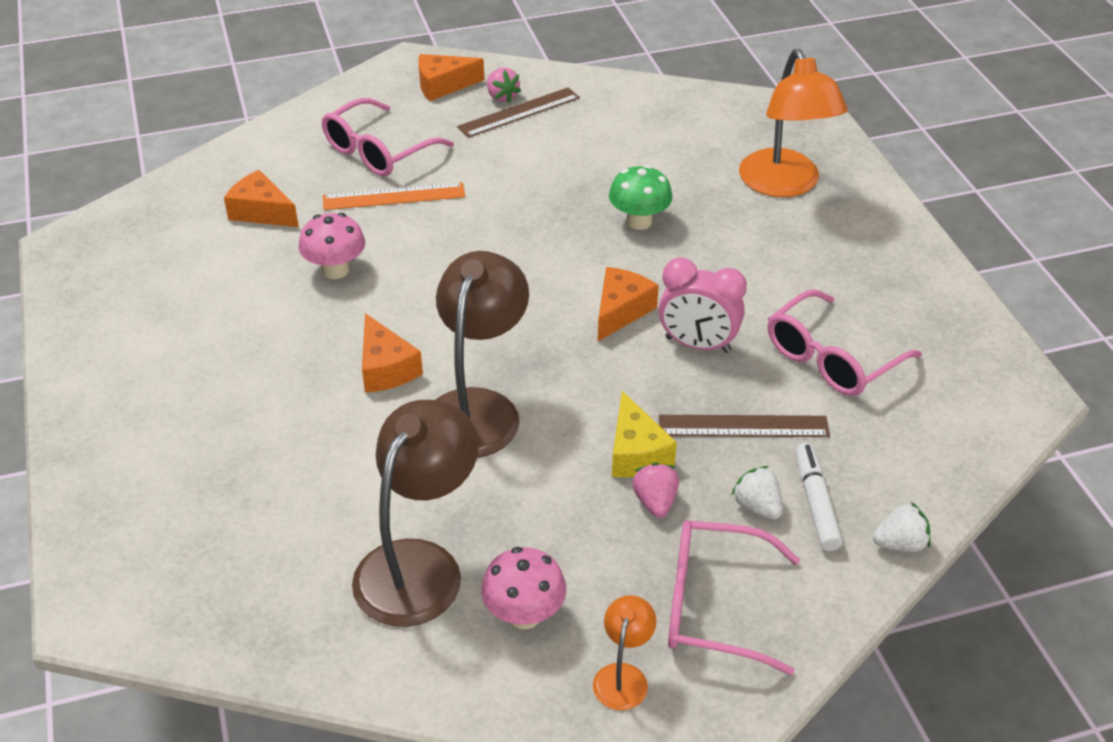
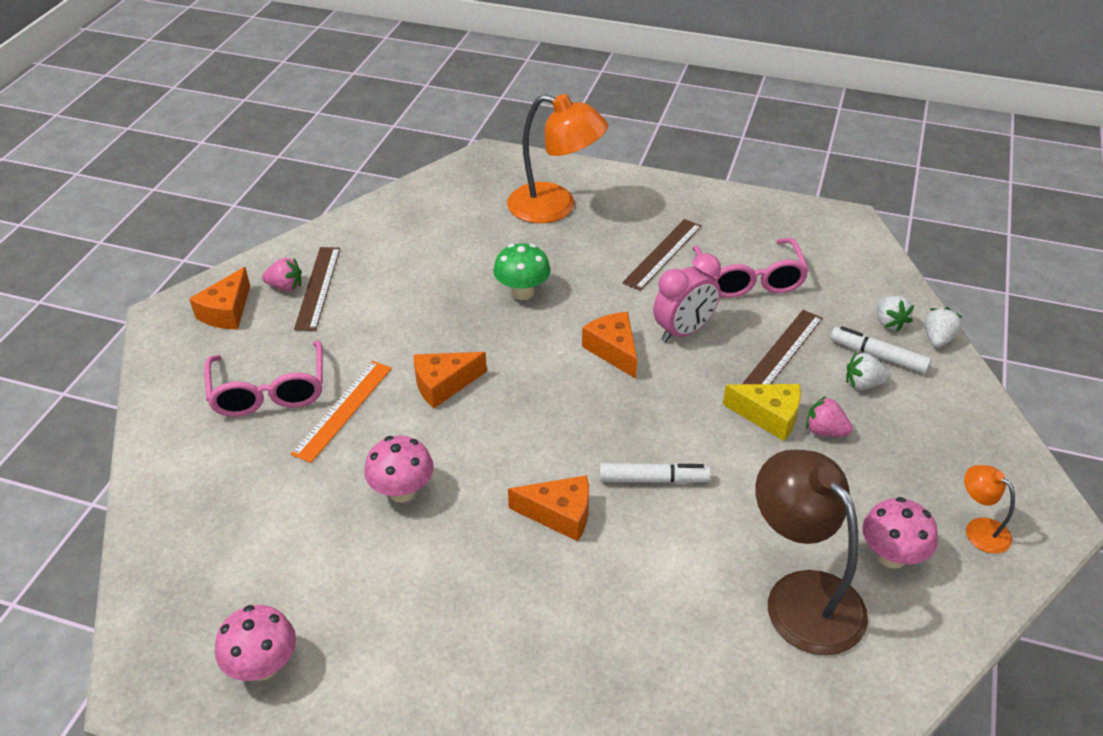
camera: 55 degrees left, 0 degrees up
orange cheese [224,170,299,227] -> orange cheese moved to [414,352,487,408]
brown lamp [436,251,529,458] -> white marker [599,463,711,484]
pink glasses [668,520,800,675] -> none
none -> pink mushroom [215,605,296,681]
none -> brown ruler [622,219,702,291]
none -> white strawberry [877,296,914,332]

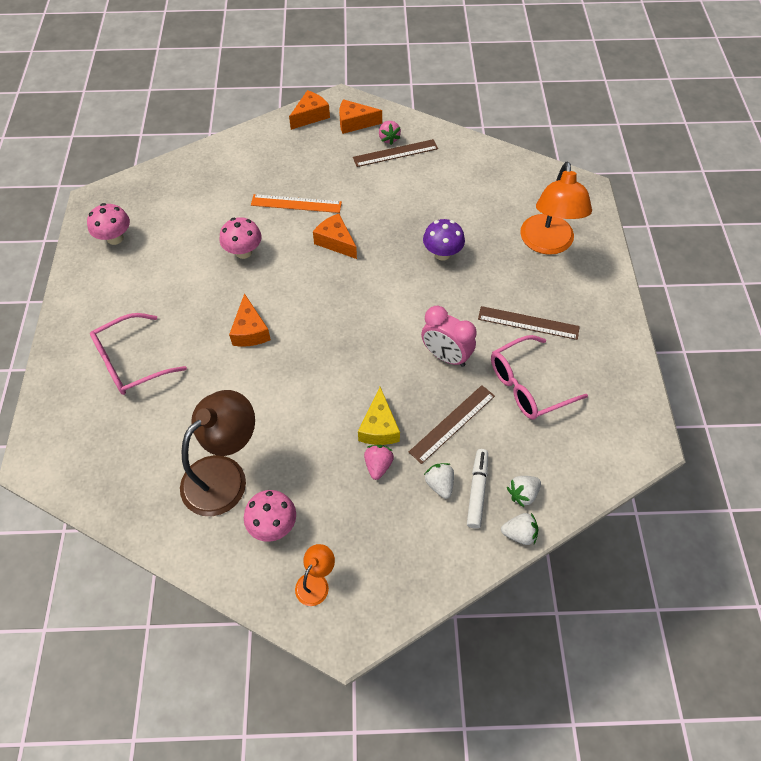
camera: 70 degrees right, 15 degrees up
pink glasses [204,341,323,417] -> pink glasses moved to [90,313,187,395]
green mushroom [493,243,551,300] -> purple mushroom [423,219,465,260]
orange cheese [582,312,637,379] -> orange cheese moved to [289,90,330,130]
white marker [599,463,711,484] -> none
brown ruler [742,310,823,384] -> brown ruler turned 60 degrees counterclockwise [409,385,495,464]

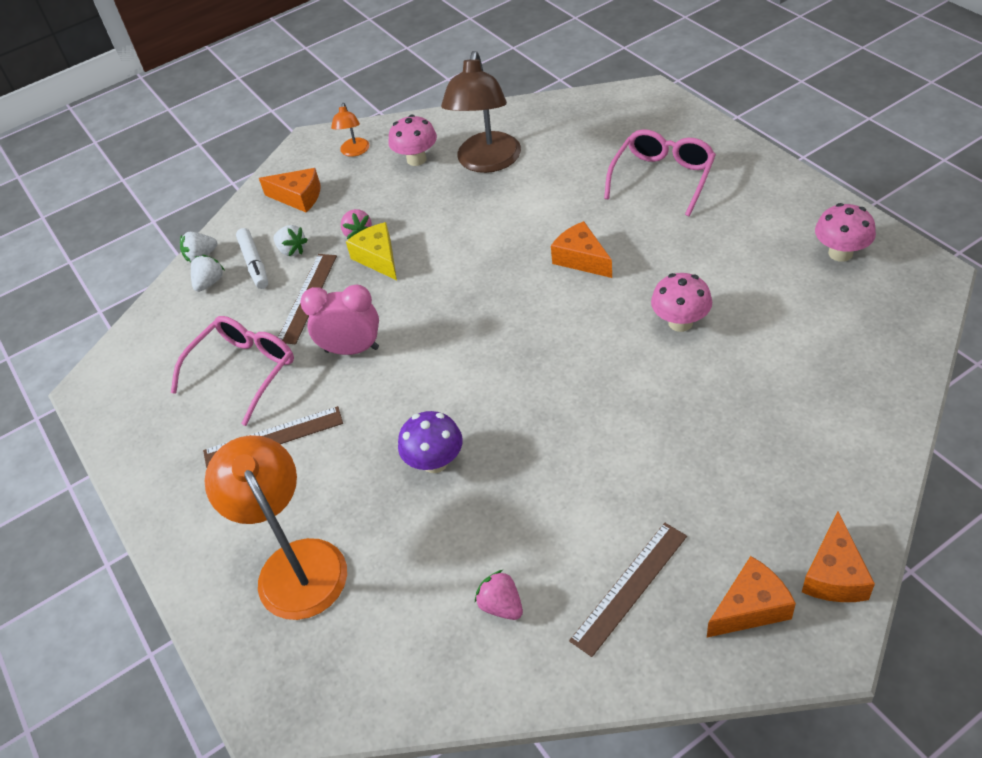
camera: 155 degrees right, 10 degrees down
orange ruler [251,194,342,213] -> none
orange cheese [313,214,357,259] -> orange cheese moved to [259,168,321,212]
pink strawberry [379,121,401,145] -> pink strawberry moved to [475,570,523,620]

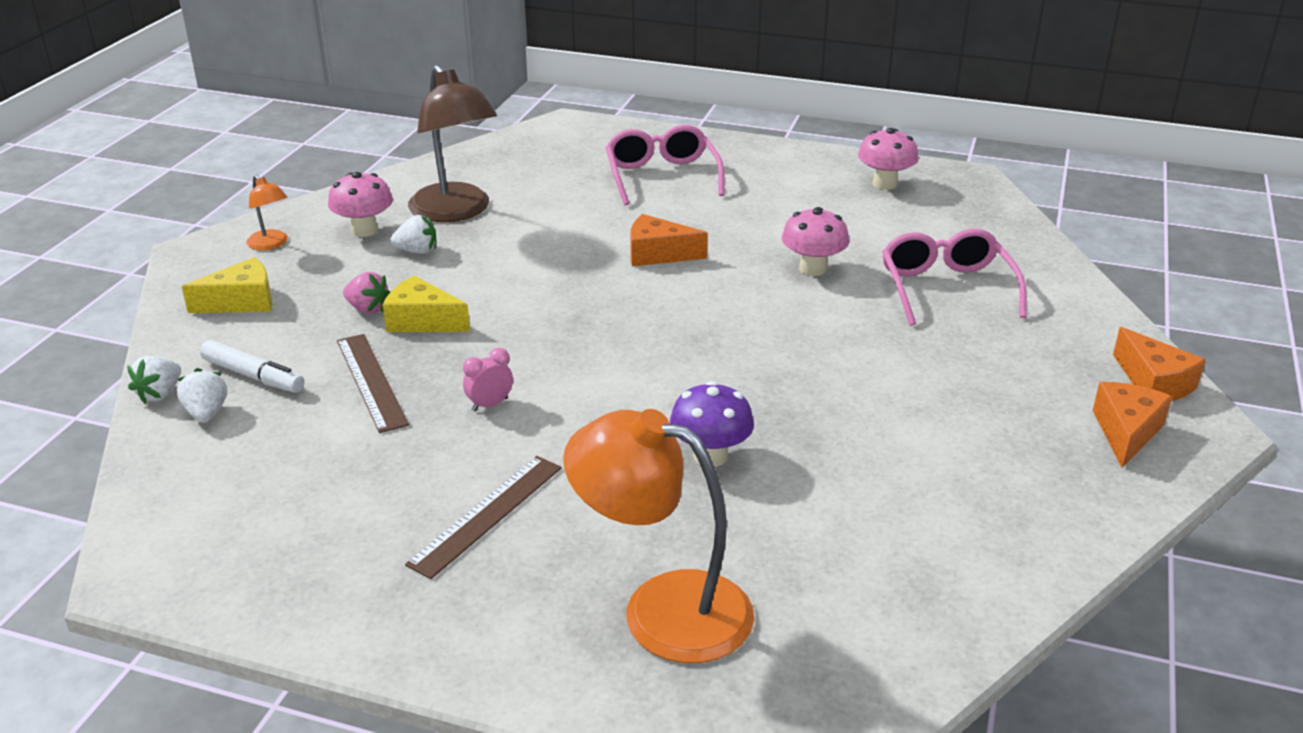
camera: 45 degrees left, 15 degrees down
pink glasses [171,316,294,426] -> pink glasses moved to [882,229,1027,326]
orange cheese [259,168,321,212] -> yellow cheese [181,257,272,313]
white strawberry [274,225,308,256] -> white strawberry moved to [390,215,437,254]
pink clock [300,285,379,355] -> pink clock [463,348,513,412], size x0.53
pink strawberry [475,570,523,620] -> none
brown ruler [569,523,687,657] -> none

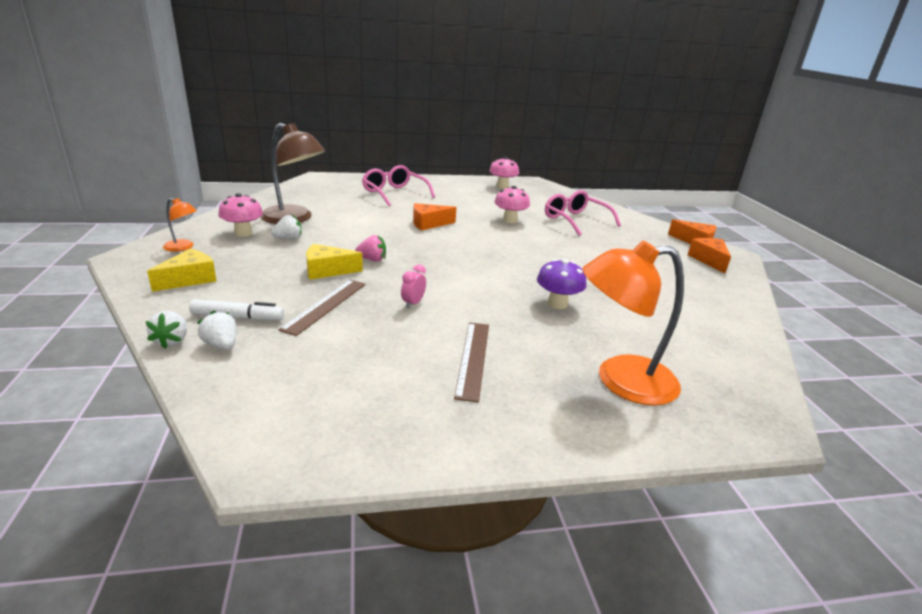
camera: 30 degrees left, 5 degrees down
brown ruler [337,334,409,433] -> brown ruler turned 75 degrees clockwise [279,280,366,336]
pink strawberry [343,272,390,314] -> pink strawberry moved to [355,235,386,261]

